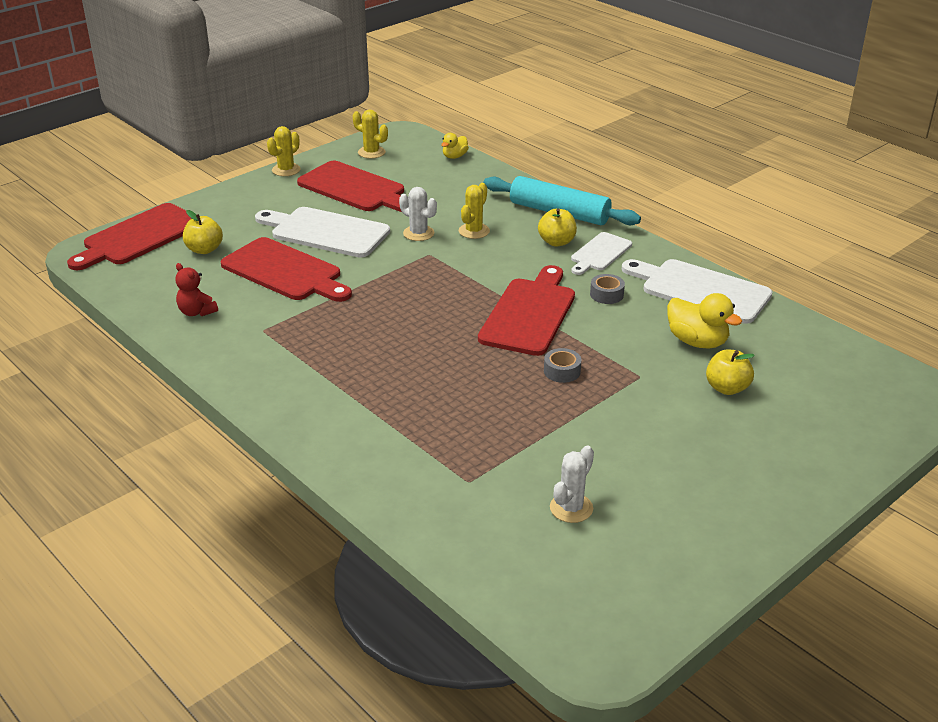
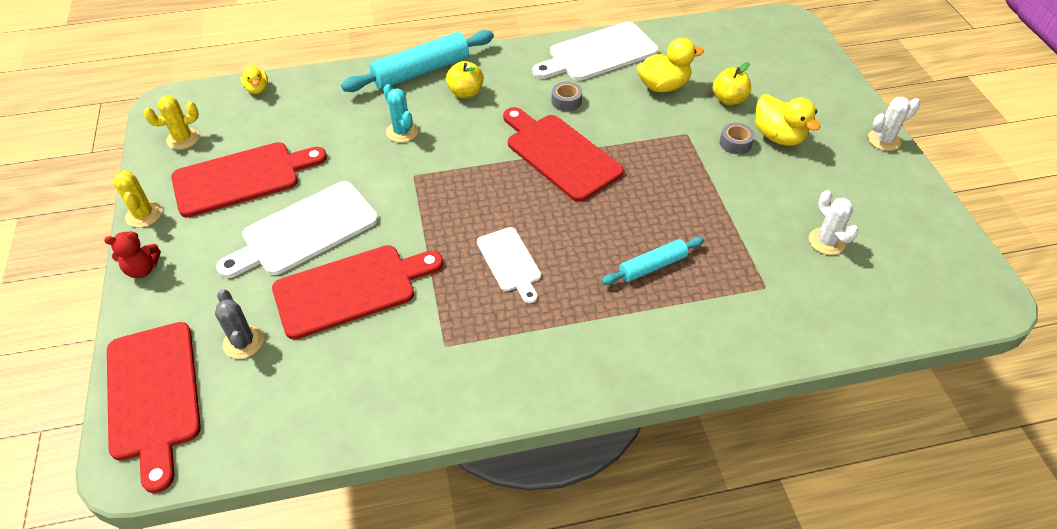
camera: 60 degrees left, 15 degrees up
red teddy bear [175,263,218,316] -> red teddy bear moved to [104,231,161,278]
yellow apple [183,210,223,254] -> grey cactus [215,289,264,359]
white cactus [399,187,437,241] -> white cactus moved to [868,97,920,151]
yellow cactus [459,183,490,239] -> turquoise cactus [383,84,418,143]
grey tape [544,348,581,383] -> grey tape moved to [720,123,755,154]
white cutting board [571,232,632,275] -> white cutting board moved to [477,227,541,303]
none -> turquoise rolling pin [601,237,704,285]
none -> yellow duck [755,94,820,146]

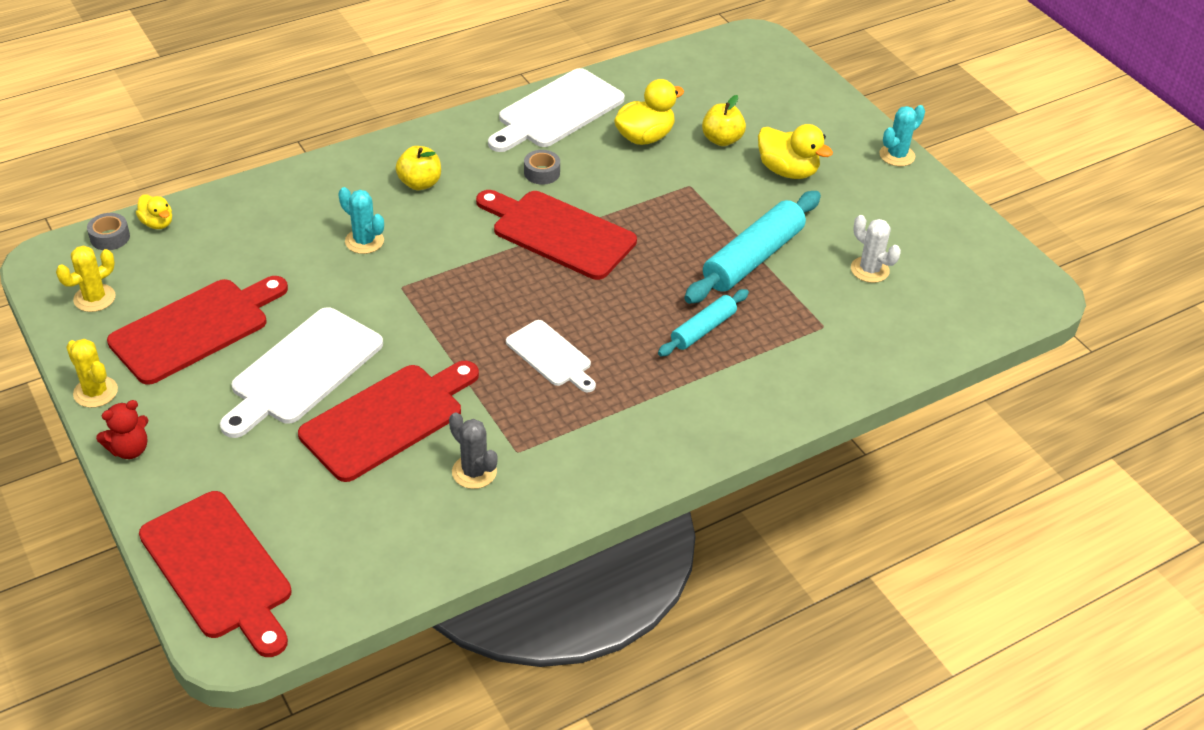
camera: 20 degrees left, 5 degrees down
grey cactus [215,289,264,359] -> grey cactus moved to [449,412,498,489]
turquoise rolling pin [341,30,494,92] -> turquoise rolling pin moved to [684,191,821,304]
grey tape [720,123,755,154] -> grey tape moved to [87,213,130,250]
white cactus [868,97,920,151] -> turquoise cactus [880,105,925,166]

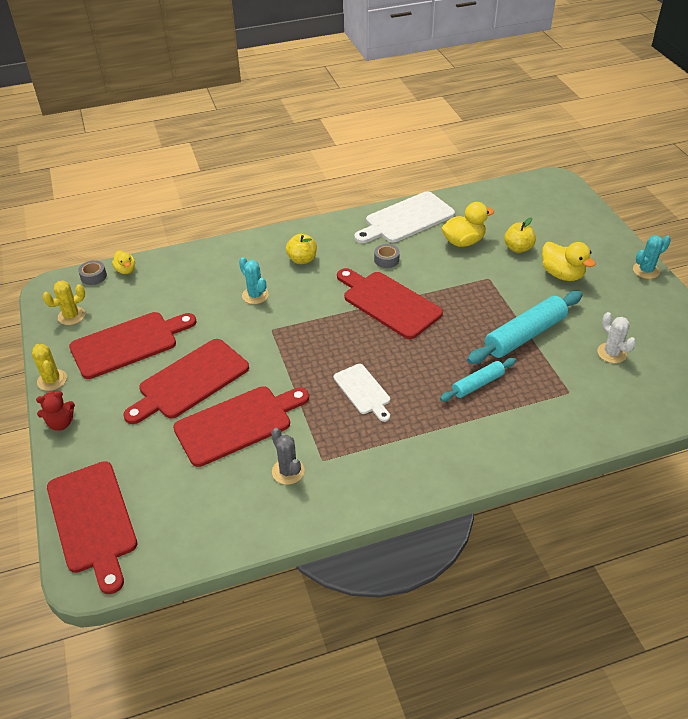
camera: 15 degrees right, 0 degrees up
white cutting board [220,307,383,438] -> red cutting board [123,339,249,424]

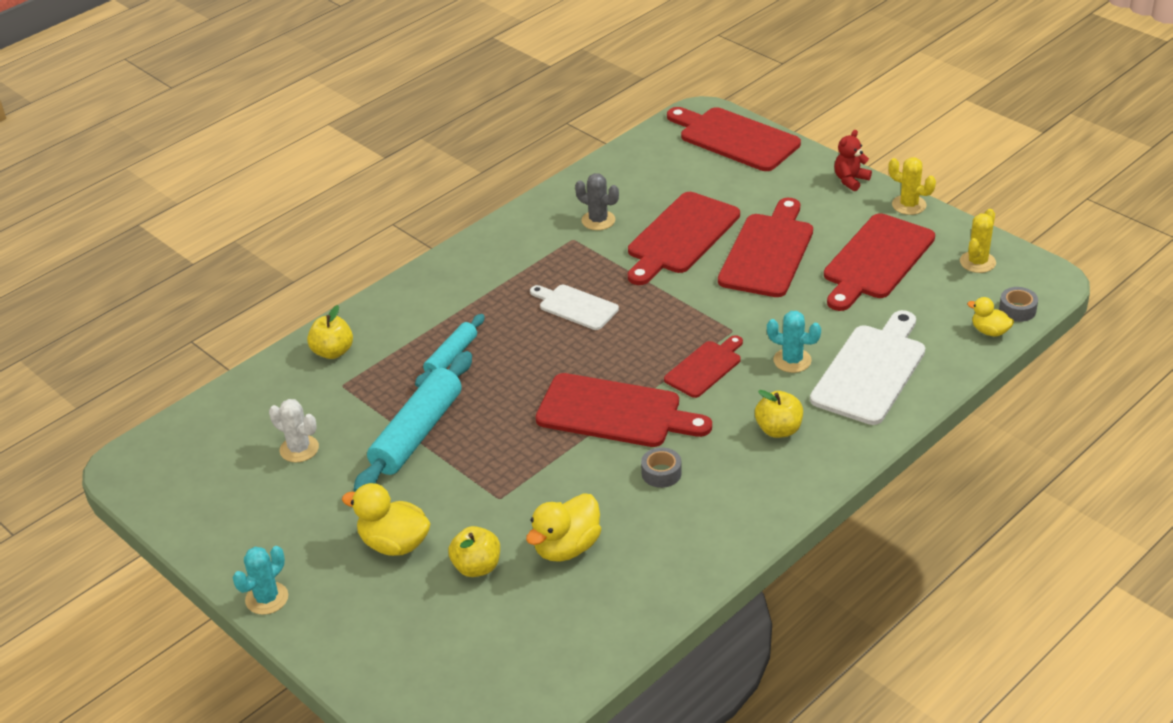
camera: 155 degrees right, 5 degrees down
white cutting board [354,191,455,243] -> white cutting board moved to [810,310,925,425]
none -> yellow apple [307,305,353,359]
none -> red cutting board [664,335,743,398]

